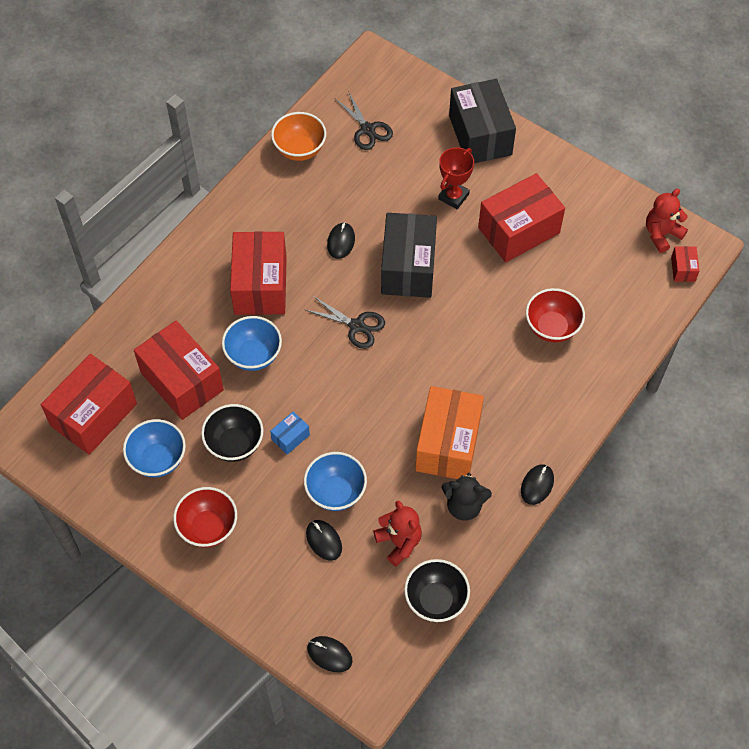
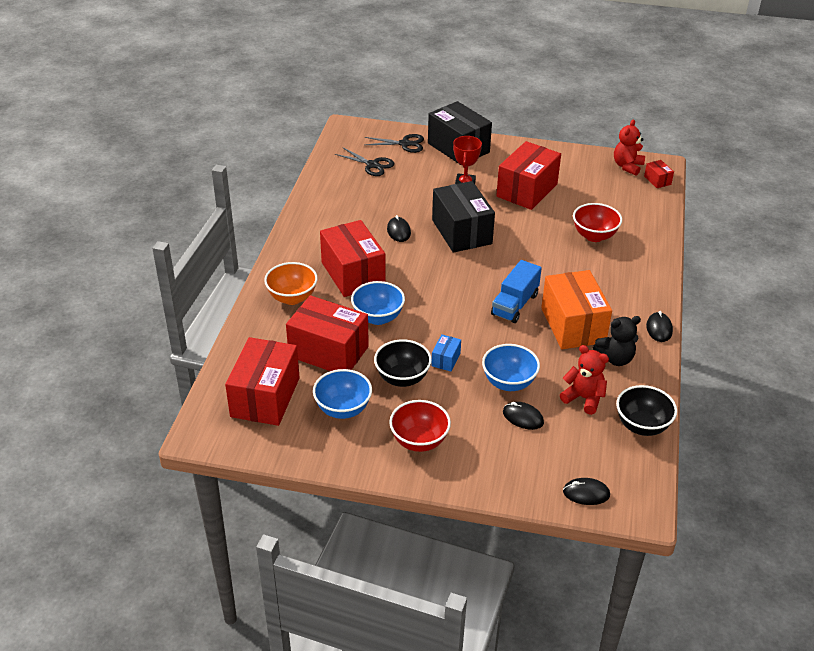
camera: 25 degrees left, 20 degrees down
orange bowl [271,112,326,161] -> orange bowl moved to [264,262,318,305]
black scissors [305,296,385,349] -> black scissors moved to [365,134,424,153]
none -> blue truck [491,260,542,323]

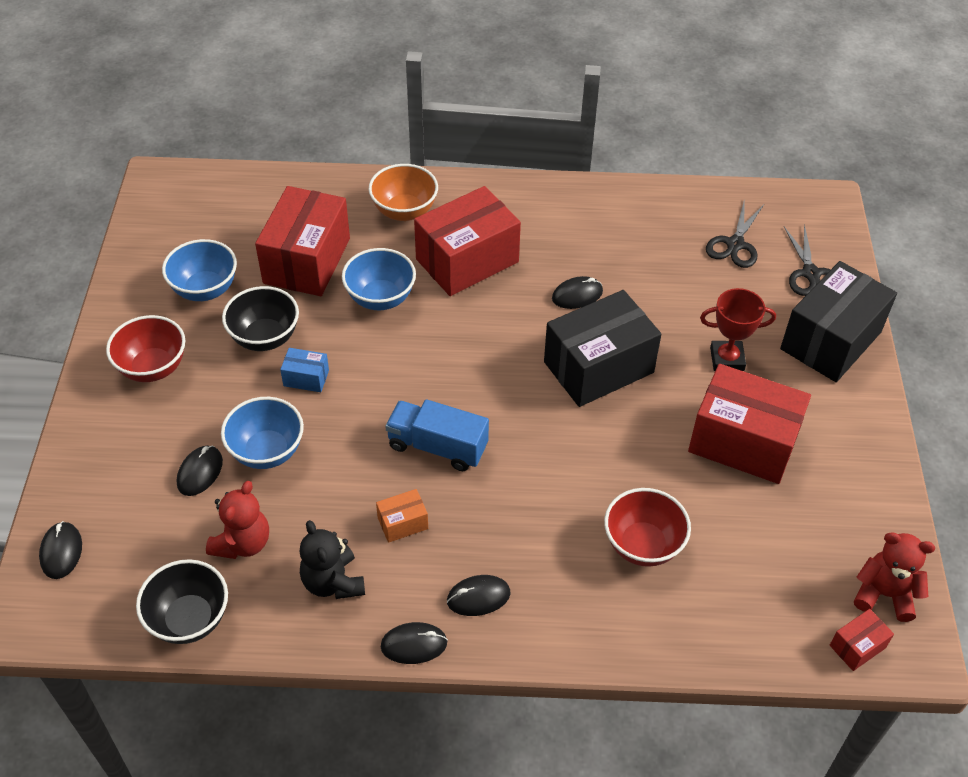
camera: 80 degrees right, 10 degrees up
red box [225,337,300,426] -> none
orange box [541,270,612,349] -> orange box [376,489,428,543], size x0.43
none -> black mouse [447,575,510,616]

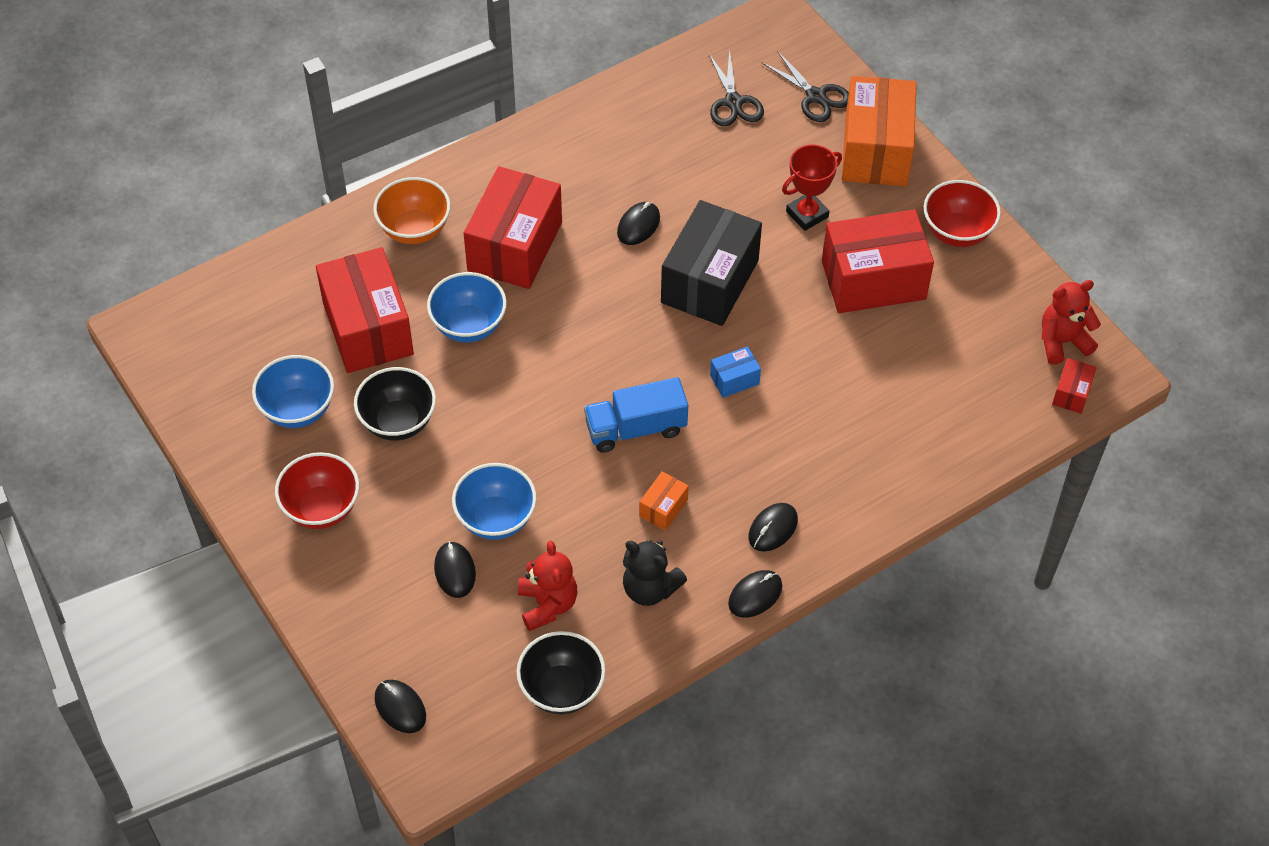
camera: 35 degrees left, 5 degrees up
blue box [280,348,329,392] -> blue box moved to [710,346,761,398]
red bowl [604,488,691,567] -> red bowl moved to [924,180,1001,247]
black box [780,261,897,382] -> orange box [842,76,917,186]

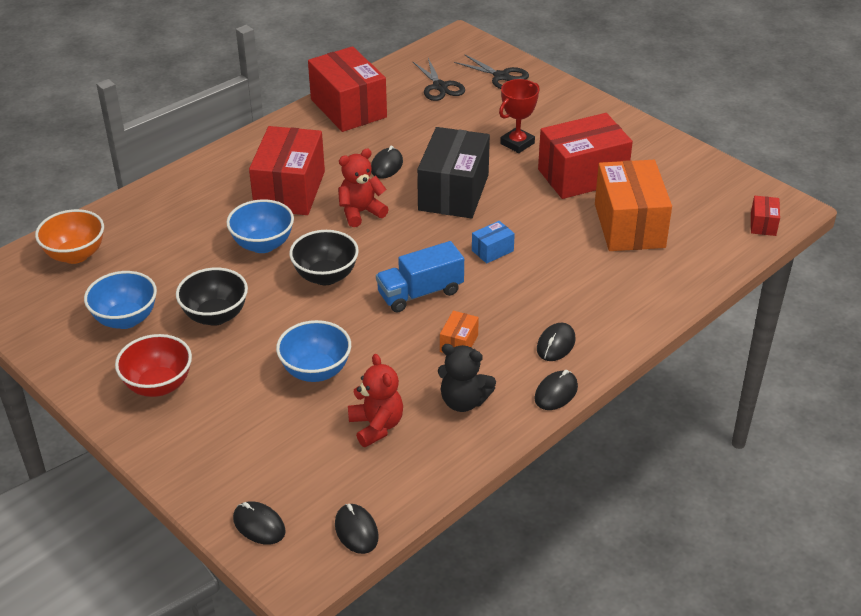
camera: 10 degrees left, 15 degrees down
red box [316,247,414,373] -> red box moved to [308,46,387,132]
orange bowl [373,177,451,244] -> orange bowl moved to [35,209,104,264]
black mouse [434,541,476,598] -> black mouse moved to [335,504,379,554]
black bowl [516,631,606,714] -> black bowl moved to [289,230,359,285]
orange box [842,76,917,186] -> orange box moved to [595,160,672,251]
red bowl [924,180,1001,247] -> none
red teddy bear [1041,280,1101,364] -> red teddy bear moved to [338,148,389,227]

